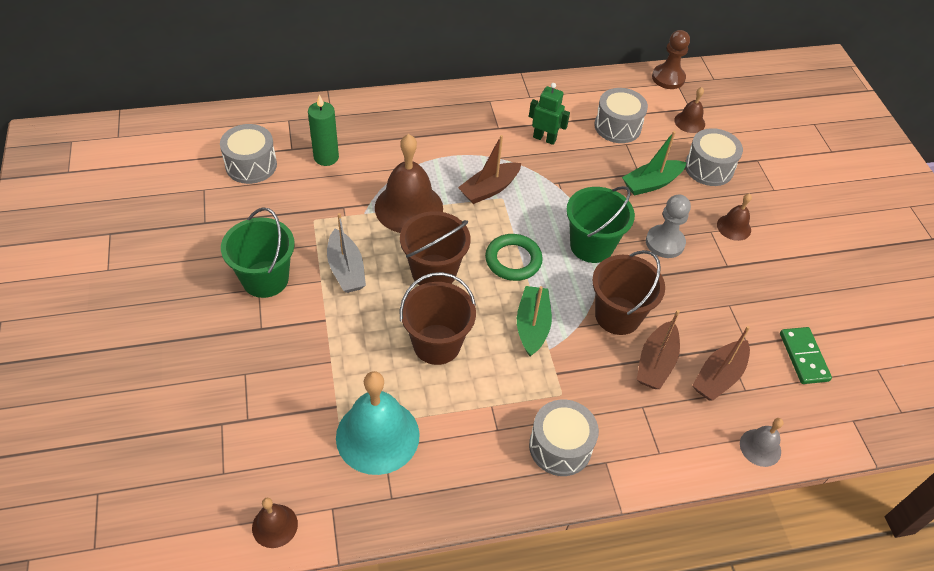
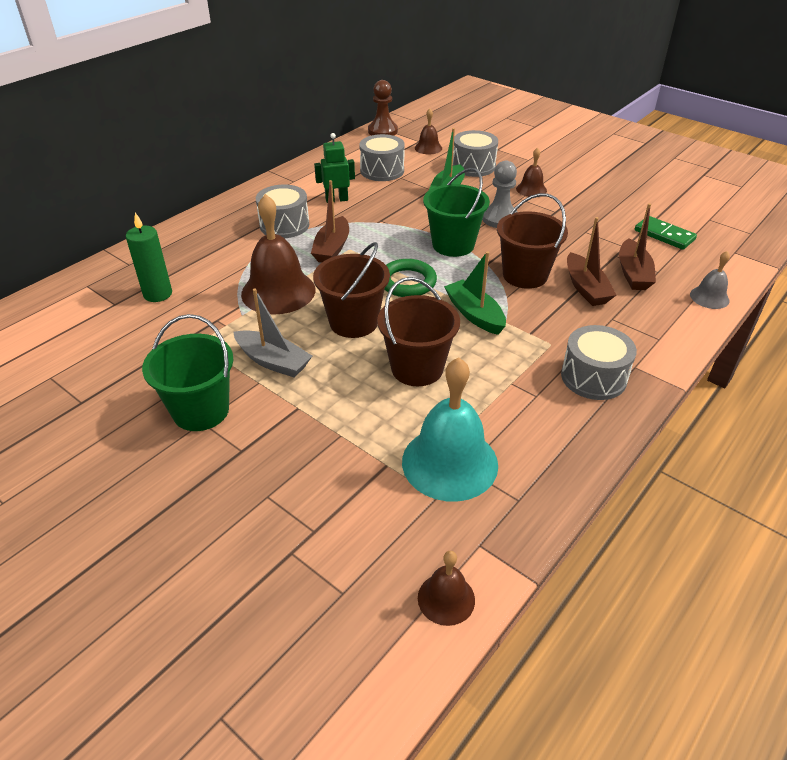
camera: 35 degrees left, 10 degrees down
grey drum [220,124,277,184] -> grey drum moved to [256,185,309,238]

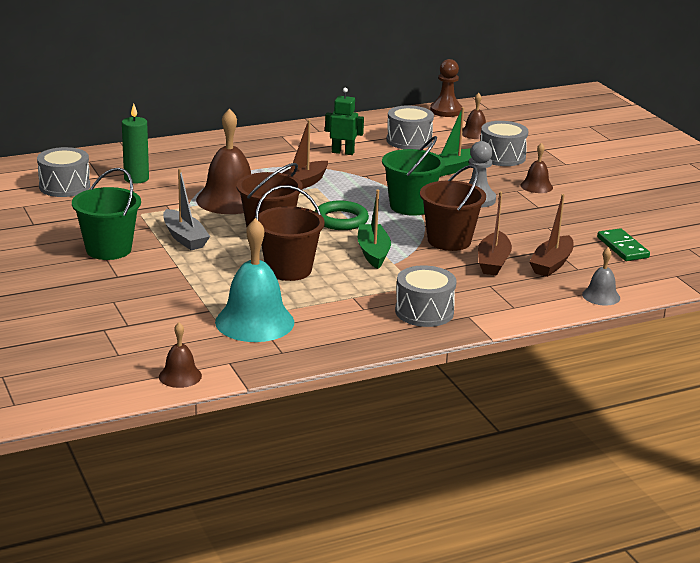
camera: 25 degrees right, 15 degrees down
grey drum [256,185,309,238] -> grey drum moved to [37,147,90,197]

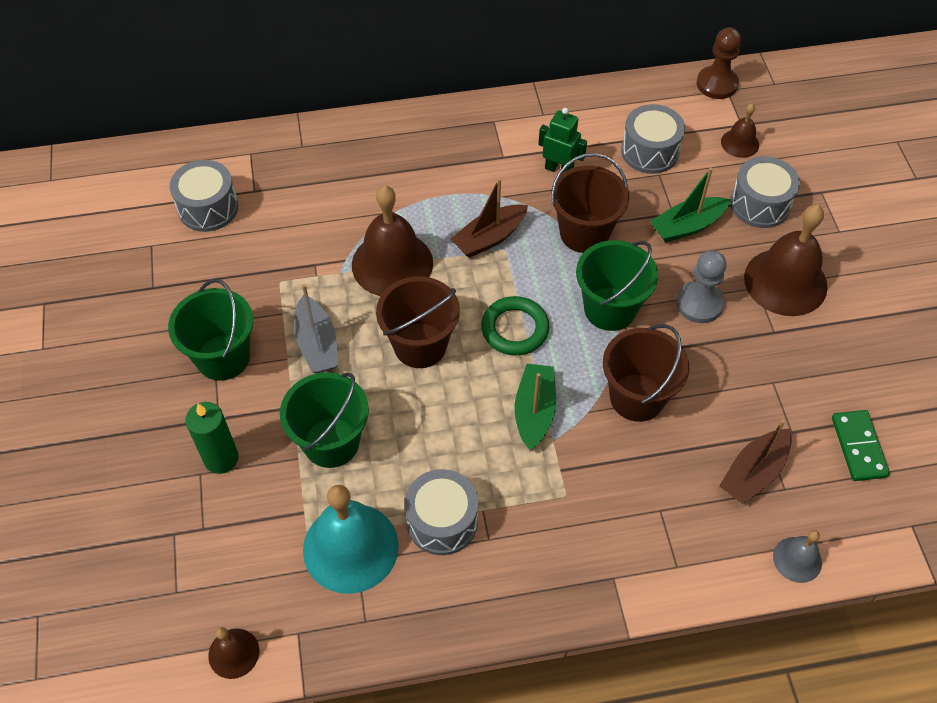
camera: 15 degrees right, 30 degrees up
green candle [122,104,149,183] -> green candle moved to [185,402,239,474]
brown bucket [255,185,325,281] -> brown bucket moved to [551,153,629,253]
grey drum [395,265,457,327] -> grey drum moved to [404,469,478,555]
brown boat [478,191,512,276] -> none
brown bell [521,143,553,193] -> brown bell [744,205,828,316], size x1.98
none -> green bucket [280,372,369,468]

